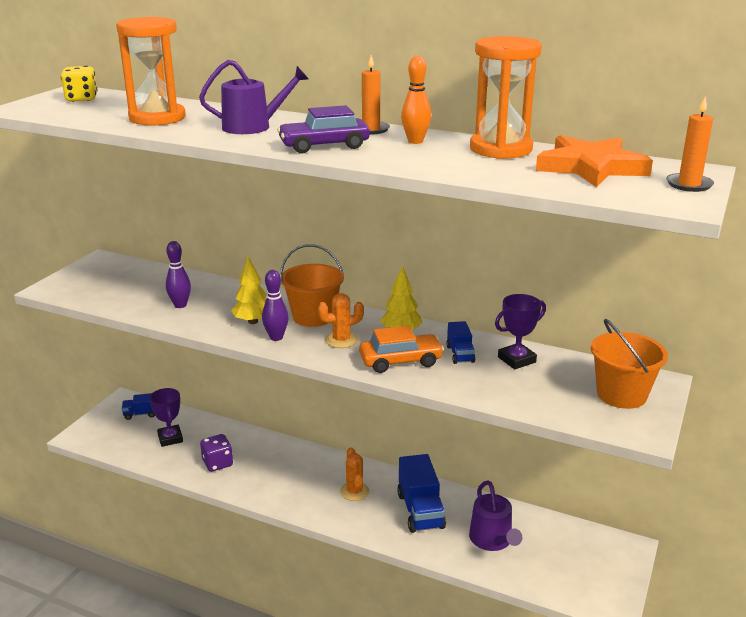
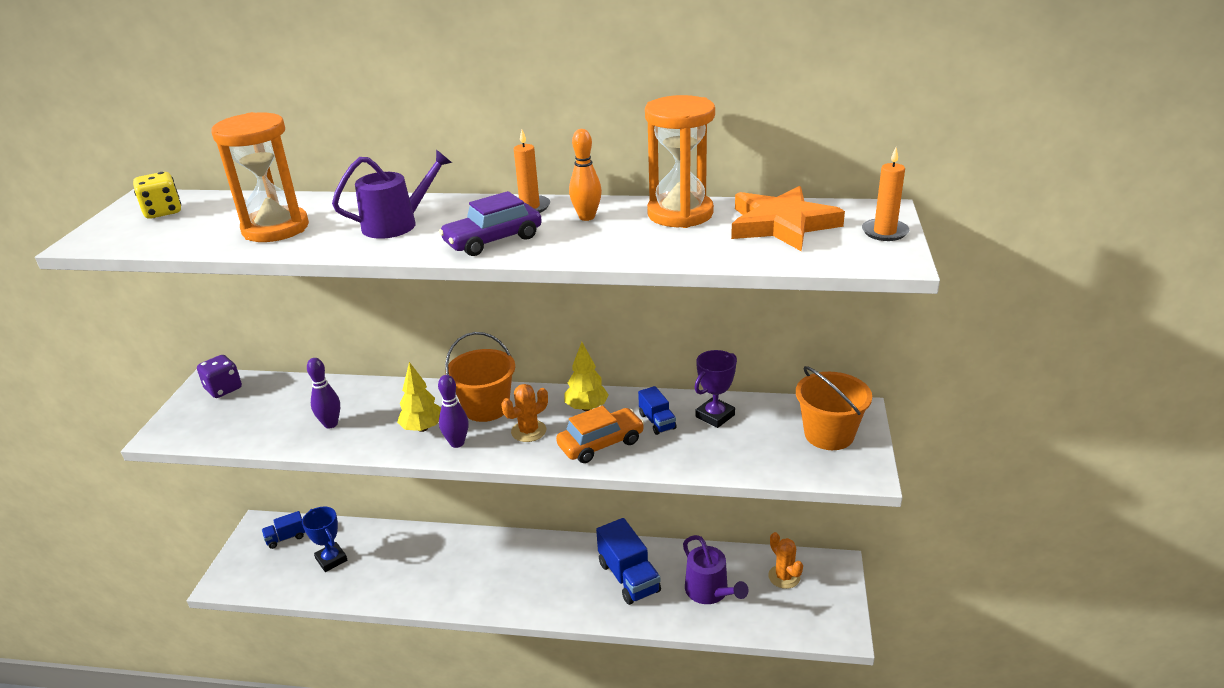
camera: 15 degrees left, 5 degrees up
purple trophy [149,388,183,447] -> blue trophy [302,506,348,572]
purple dice [200,434,233,472] -> purple dice moved to [197,355,242,398]
orange cactus [340,447,369,501] -> orange cactus moved to [768,532,803,589]

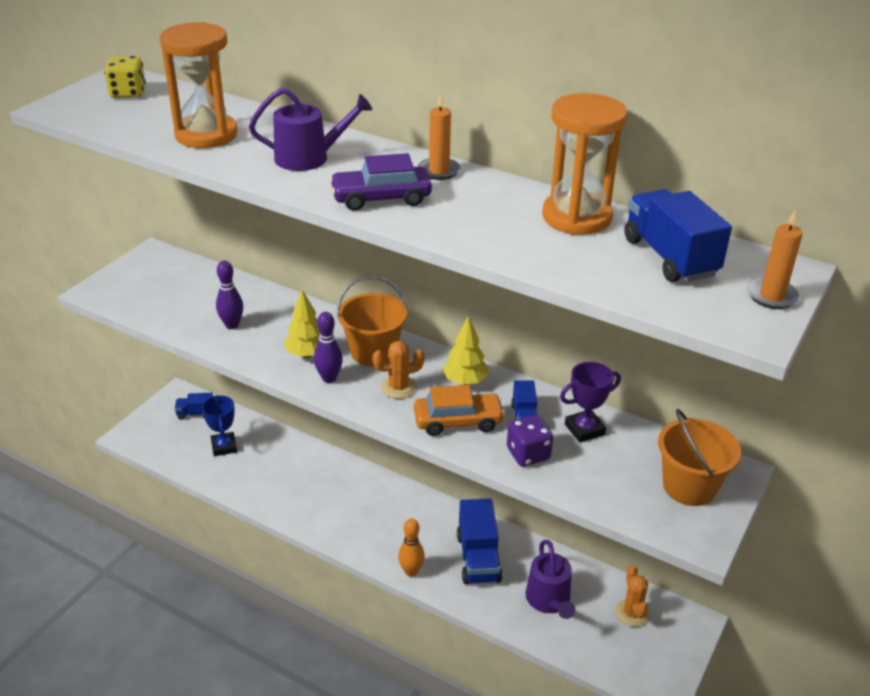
camera: 20 degrees right, 5 degrees up
purple dice [197,355,242,398] -> purple dice moved to [507,415,553,466]
orange bowling pin [569,129,602,221] -> orange bowling pin moved to [398,519,425,577]
orange star [731,186,845,251] -> blue truck [624,189,732,282]

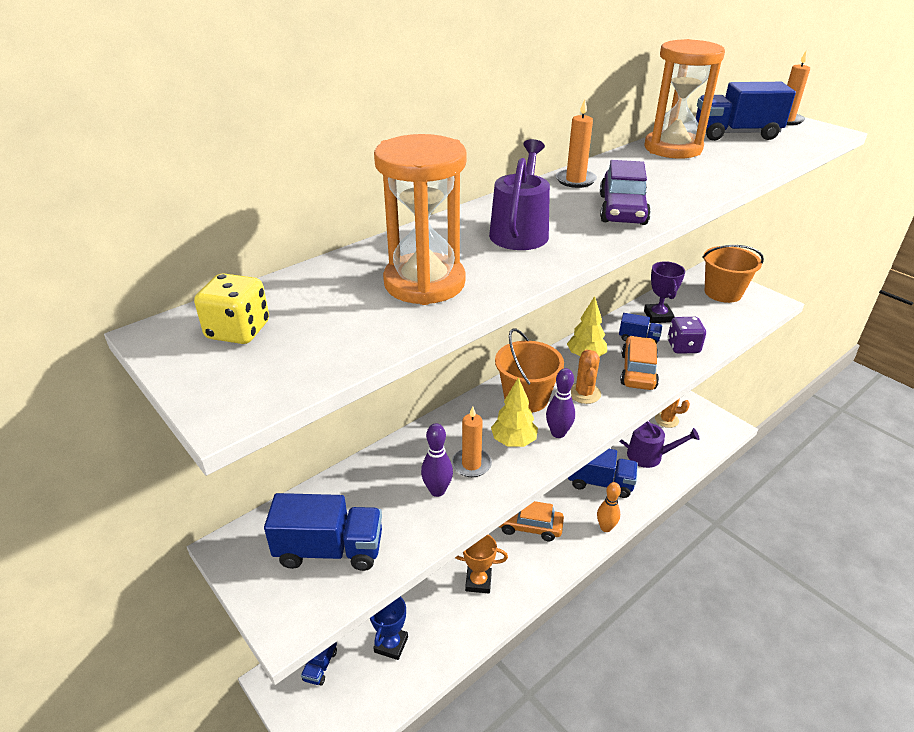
camera: 70 degrees left, 0 degrees up
blue trophy [202,395,237,456] -> blue trophy turned 75 degrees counterclockwise [370,596,408,660]
none -> blue truck [264,493,382,571]
none -> orange candle [452,406,492,477]
none -> orange trophy [455,534,508,593]
none -> orange car [499,501,564,541]

